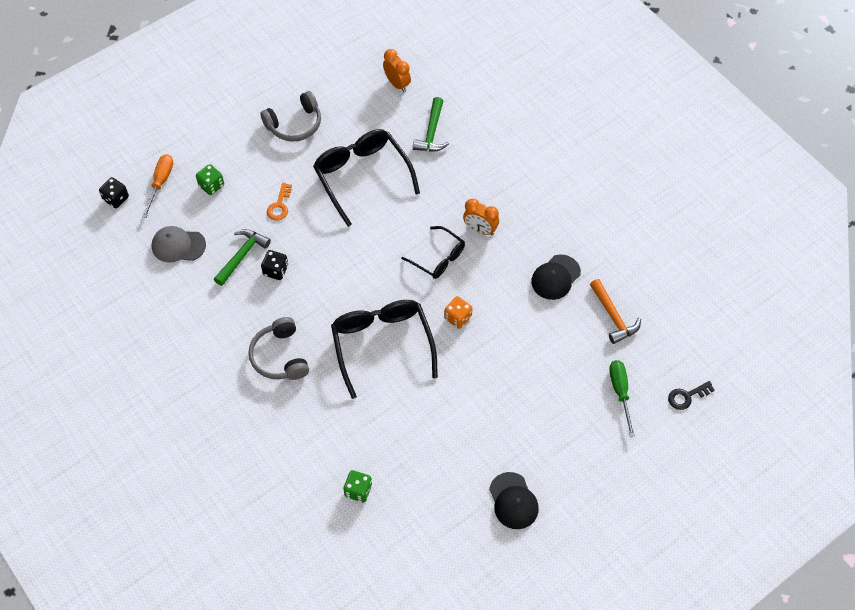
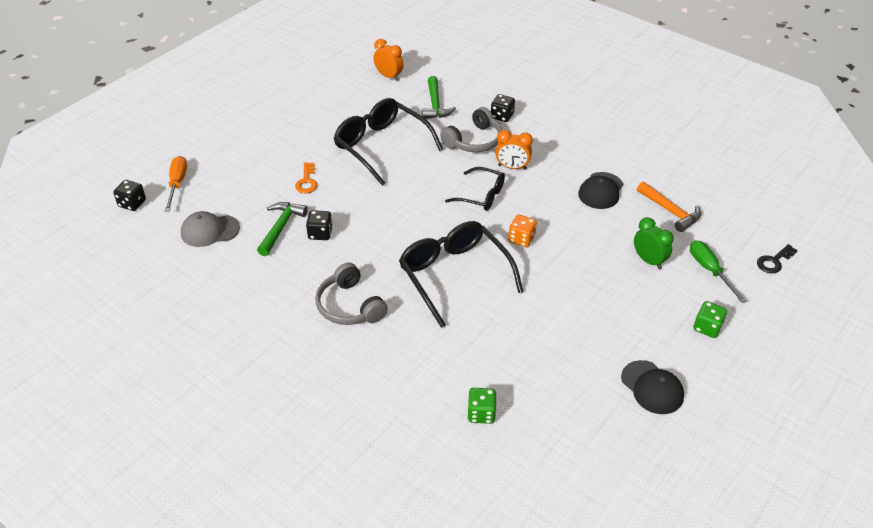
camera: 15 degrees left, 15 degrees down
green dice [196,164,224,195] -> green dice moved to [694,301,727,338]
grey headphones [260,91,321,142] -> grey headphones moved to [440,107,502,152]
none -> black dice [491,94,515,122]
none -> green clock [634,217,674,270]

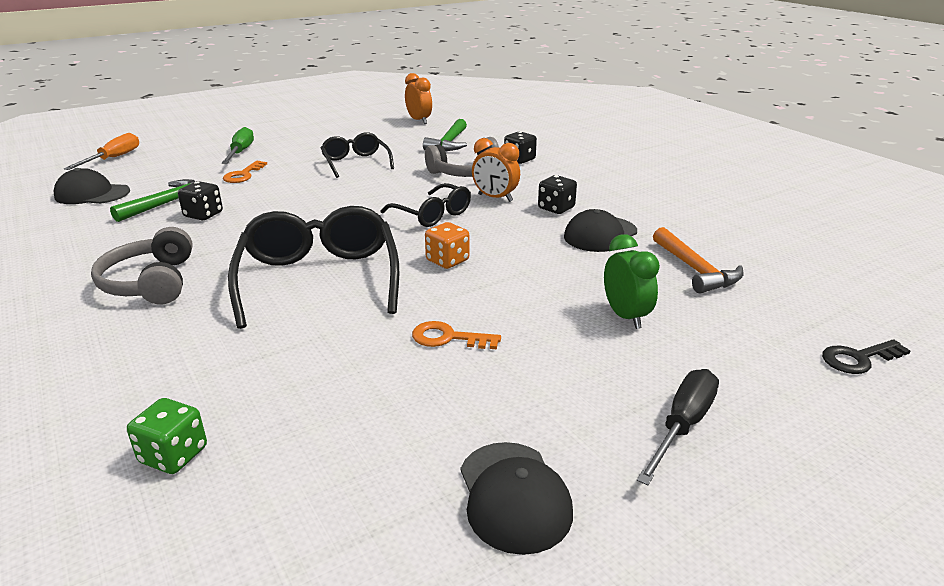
camera: 20 degrees right, 15 degrees down
black dice [113,180,146,211] -> black dice moved to [538,175,577,214]
grey cap [181,211,240,247] -> black cap [54,168,130,204]
black glasses [334,98,443,186] -> black glasses [321,132,394,178], size x0.58
green screwdriver [690,240,746,303] -> green screwdriver moved to [222,127,254,164]
green dice [694,301,727,338] -> black screwdriver [637,369,719,485]
none -> orange key [412,321,501,349]

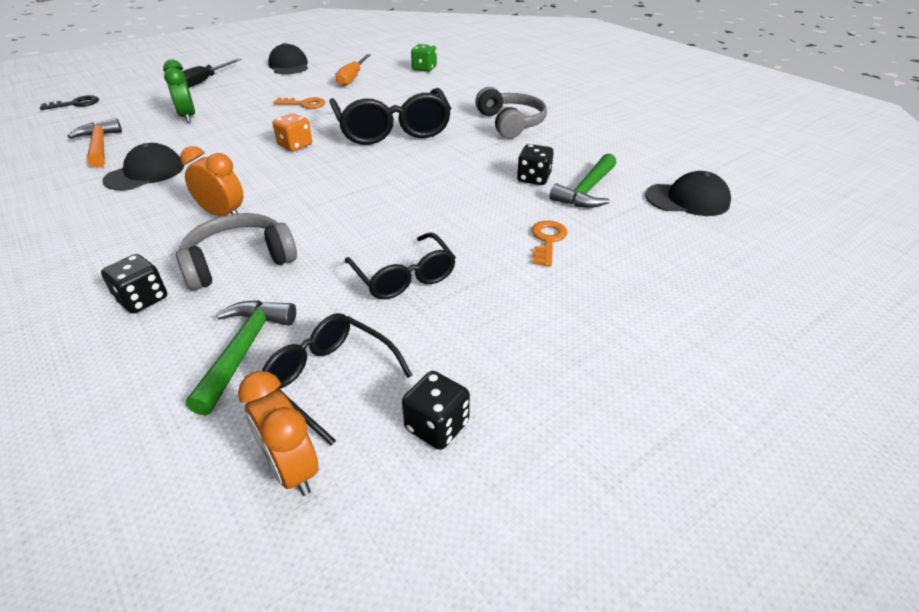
camera: 175 degrees right, 10 degrees up
orange screwdriver [64,133,139,170] -> orange screwdriver moved to [335,54,371,86]
green screwdriver [222,127,254,164] -> none
black glasses [381,183,471,227] -> black glasses moved to [262,313,413,445]
black dice [538,175,577,214] -> black dice moved to [402,371,470,450]

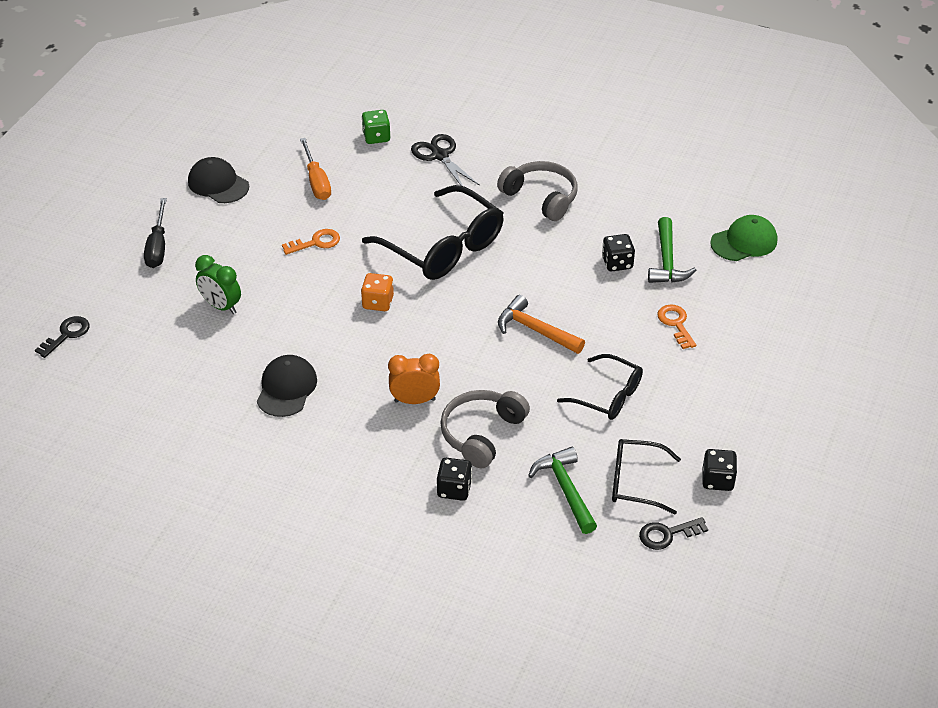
camera: 30 degrees left, 5 degrees up
orange hammer [68,118,122,168] -> orange hammer moved to [498,295,585,354]
orange clock [238,371,319,496] -> black key [639,517,708,550]
black cap [645,171,731,216] -> green cap [710,215,777,261]
none -> black scissors [411,134,480,186]

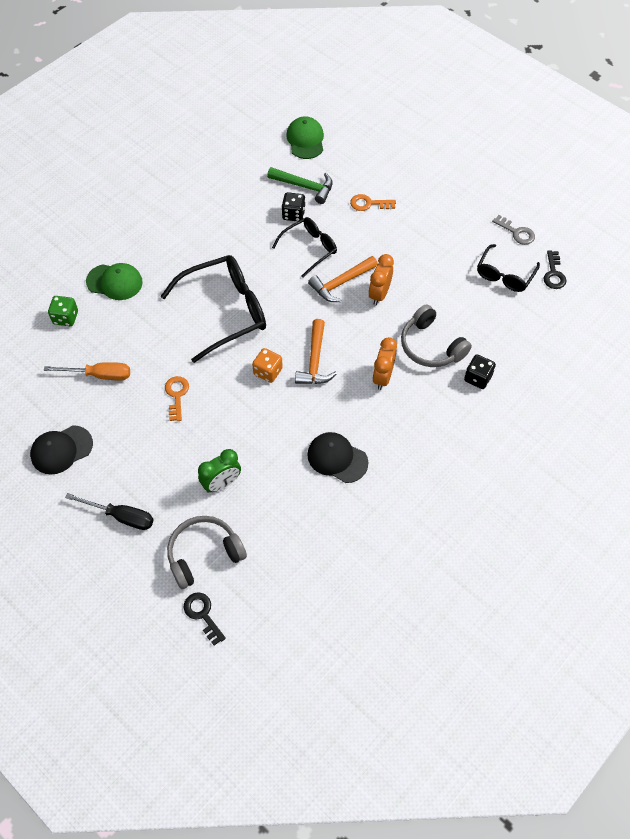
camera: 70 degrees left, 15 degrees up
black scissors [411,134,480,186] -> green cap [86,263,143,300]
grey headphones [497,161,578,221] -> grey headphones moved to [167,516,247,589]
green hammer [528,447,597,534] -> none
black glasses [557,354,643,420] -> black glasses moved to [272,217,337,278]
black dice [703,449,737,491] -> grey key [492,215,535,245]
none -> orange hammer [295,319,337,384]
none -> orange clock [368,254,394,305]

